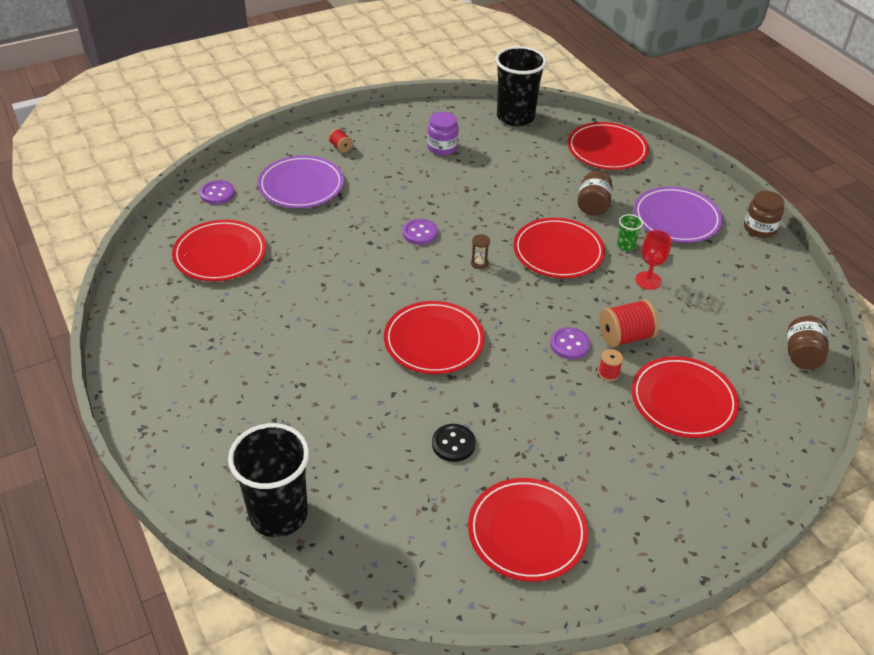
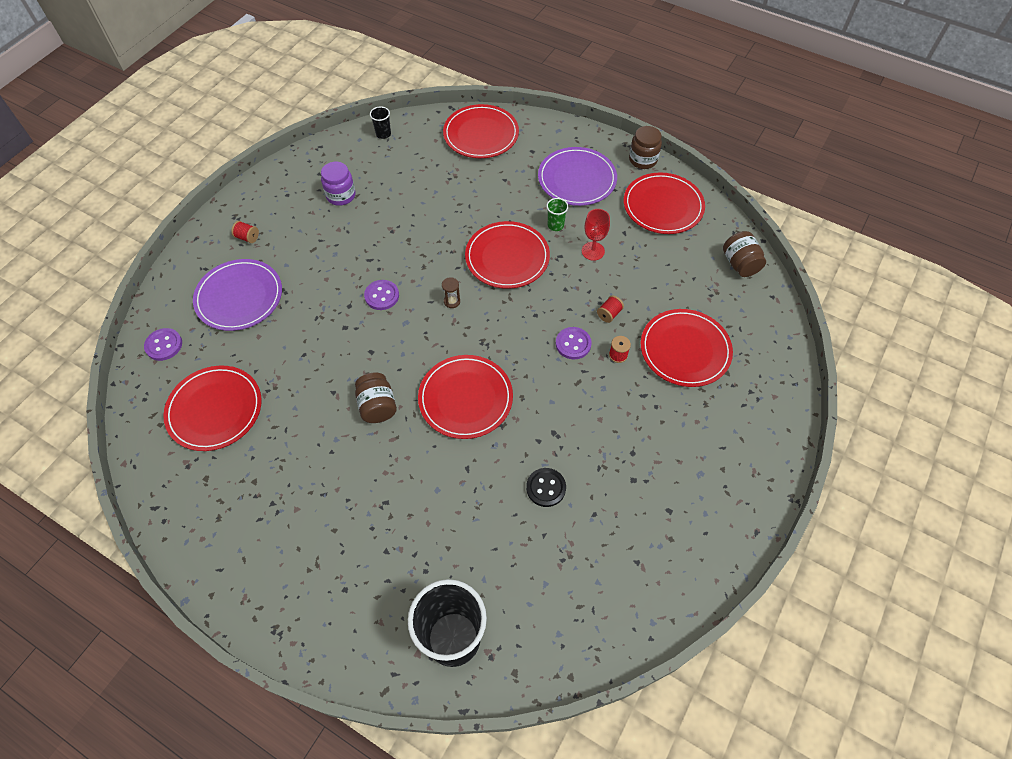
camera: 30 degrees left, 15 degrees up
red plate [468,478,588,582] -> red plate moved to [624,172,705,234]
black cup [495,46,547,127] -> black cup [370,107,391,139], size x0.41
brown jar [577,171,613,216] -> brown jar moved to [355,372,397,423]
red spool [599,299,659,347] -> red spool [597,295,624,323], size x0.52

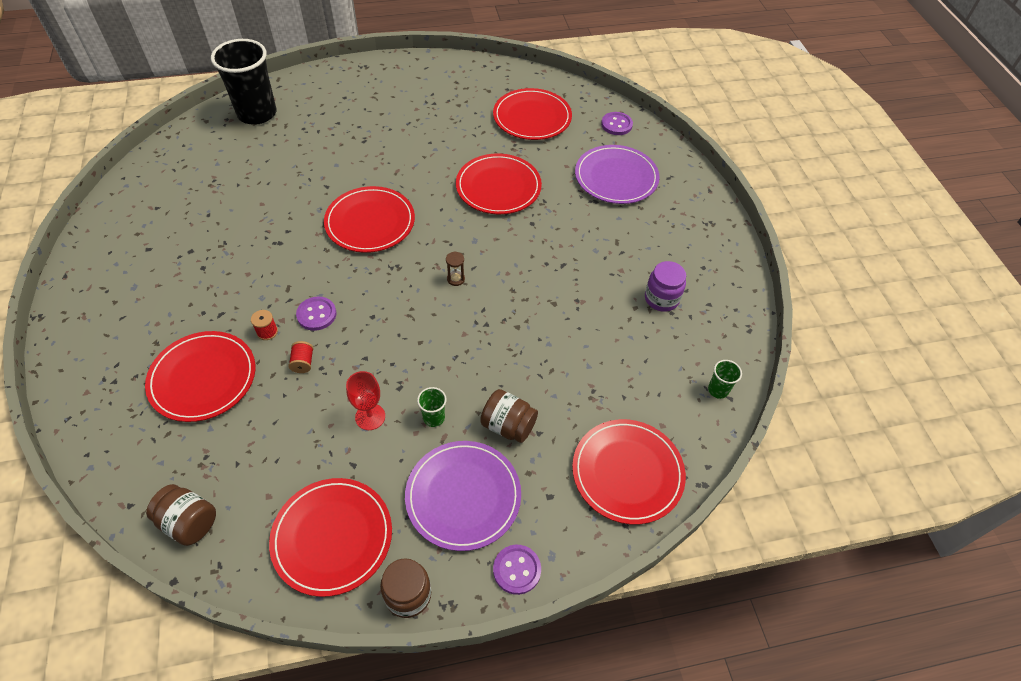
camera: 135 degrees right, 5 degrees down
red spool [231,221,259,243] -> none
brown jar [355,372,397,423] -> brown jar moved to [480,389,538,443]
purple button [364,280,399,310] -> purple button moved to [493,545,541,595]
black cup [370,107,391,139] -> green cup [708,360,742,399]
red plate [465,221,550,289] -> red plate moved to [456,154,542,214]
black button [526,468,566,507] -> none

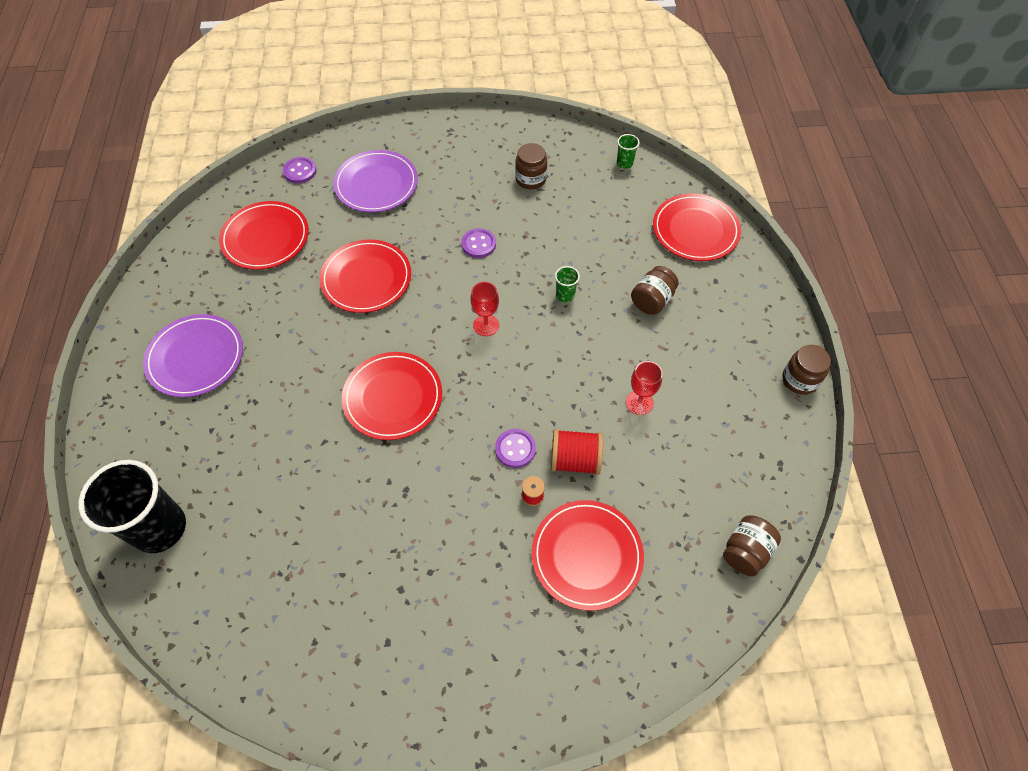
camera: 80 degrees left, 5 degrees up
red plate [269,478,392,597] -> none
red spool [288,341,313,373] -> red spool [551,429,603,475], size x1.92
purple plate [405,441,521,551] -> purple plate moved to [143,314,243,397]
green cup [417,387,447,427] -> green cup moved to [555,266,580,302]
brown hourglass [446,251,465,286] -> red goblet [471,282,499,336]
purple button [493,545,541,595] -> purple button moved to [461,228,496,258]
purple jar [645,261,686,312] -> brown jar [515,143,547,189]

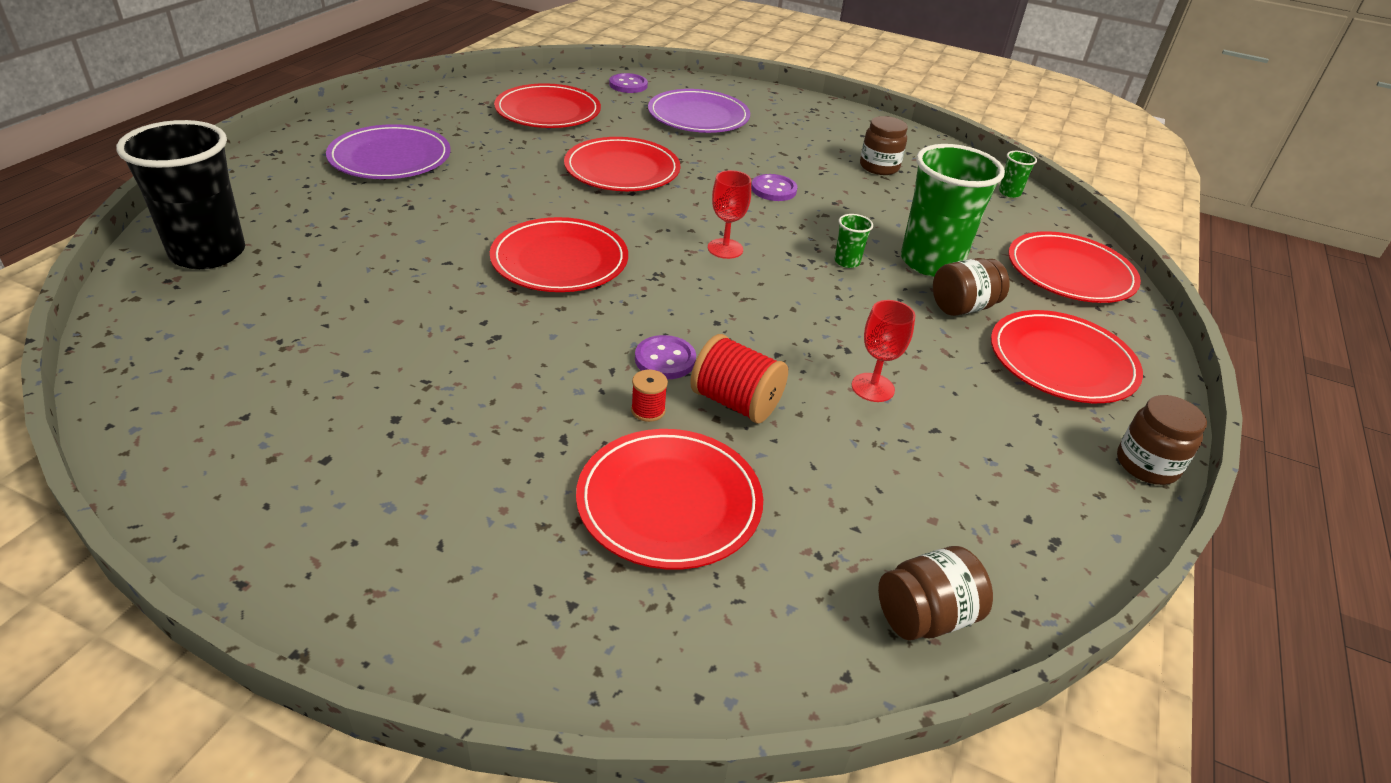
camera: 25 degrees right, 20 degrees down
none -> green cup [901,144,1005,277]
none -> red plate [991,310,1143,403]

